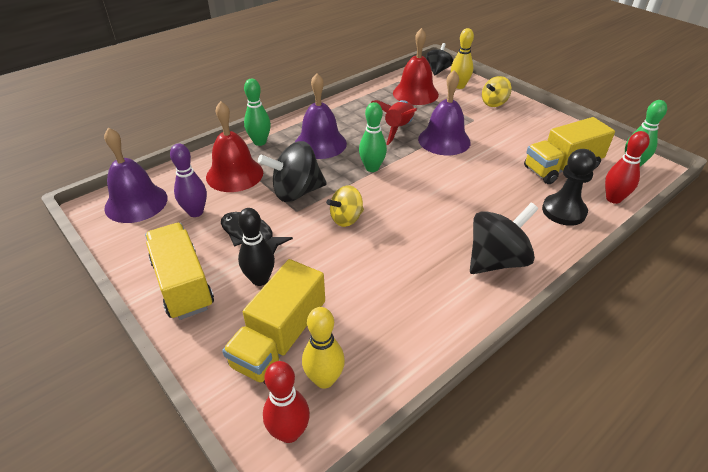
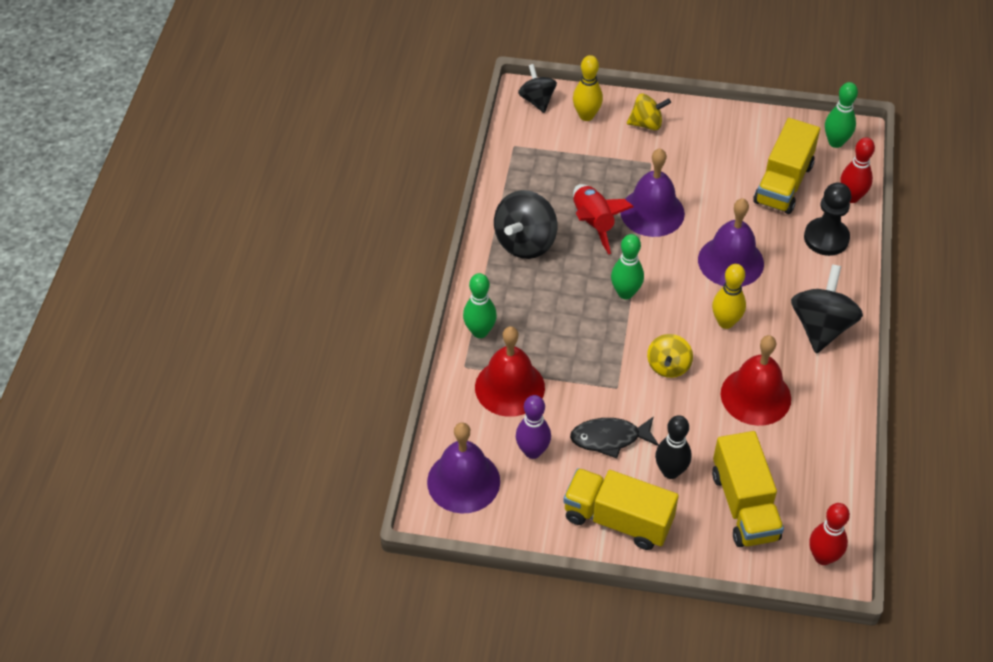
camera: 40 degrees left, 10 degrees up
black spinning top [258,141,327,202] -> black spinning top moved to [494,190,557,259]
purple bell [295,73,347,159] -> purple bell moved to [698,198,764,287]
yellow bowling pin [302,307,345,389] -> yellow bowling pin moved to [712,264,746,329]
red bell [393,28,439,105] -> red bell moved to [721,335,791,426]
yellow spinning top [482,76,512,107] -> yellow spinning top turned 105 degrees counterclockwise [627,94,671,130]

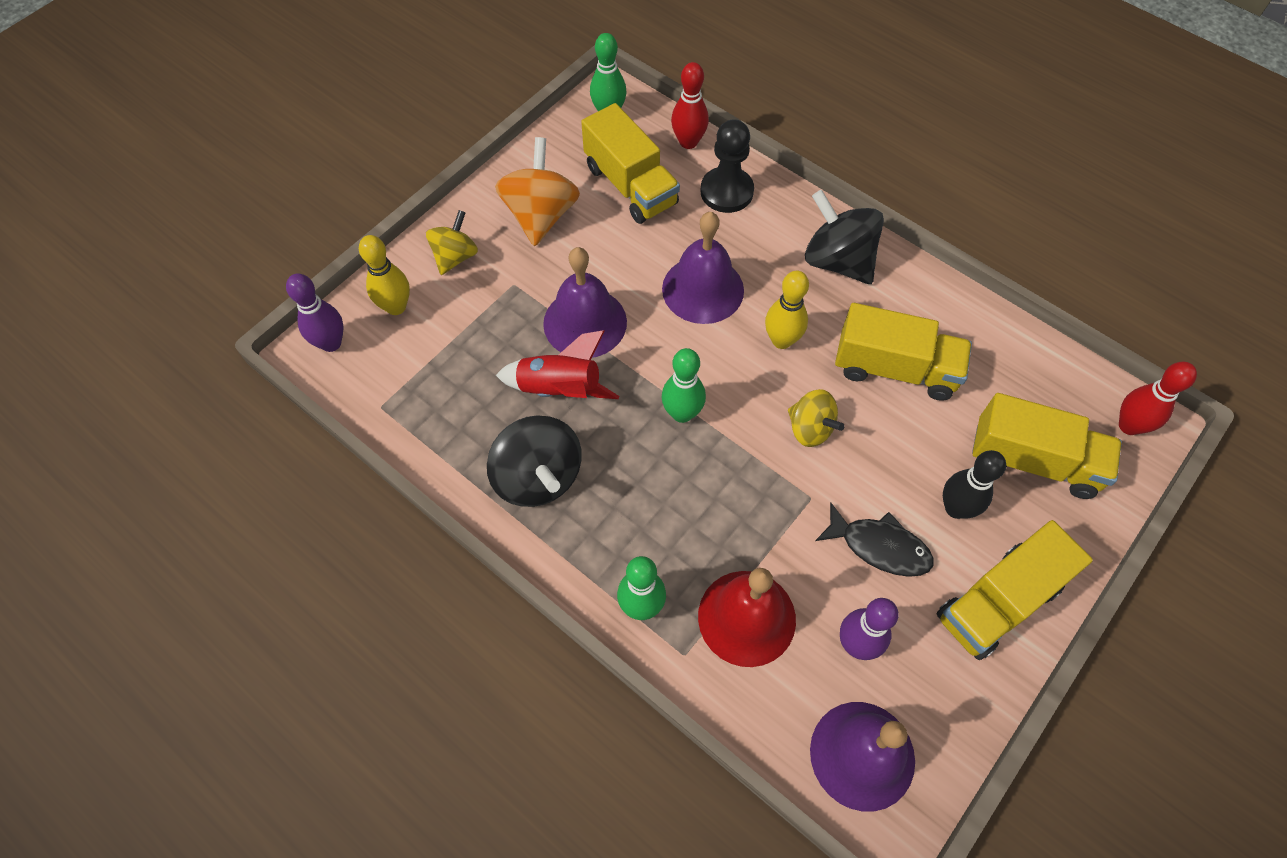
camera: 60 degrees left, 10 degrees up
black spinning top [518,64,557,113] -> purple bowling pin [286,274,344,352]
black fish [570,416,659,459] -> black fish turned 90 degrees counterclockwise [815,502,934,577]
red bell [721,335,791,426] -> yellow truck [835,303,972,401]
none -> orange spinning top [495,137,580,246]

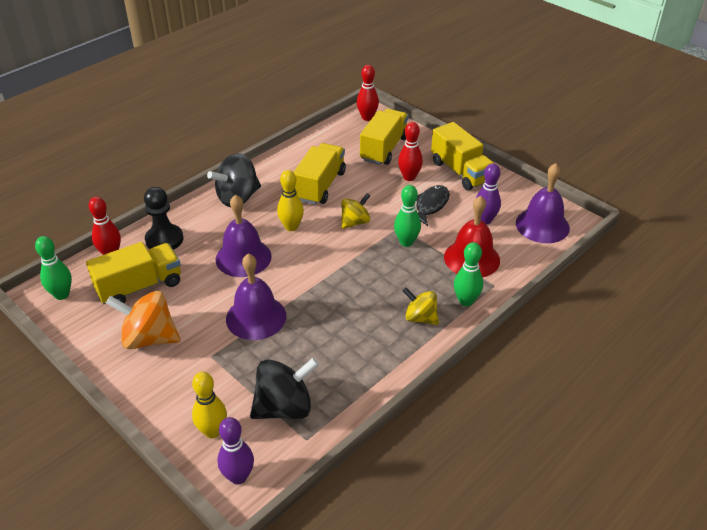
camera: 85 degrees left, 20 degrees down
yellow spinning top [426,210,478,275] -> yellow spinning top moved to [403,288,439,325]
black spinning top [487,415,582,507] -> black spinning top moved to [250,358,319,419]
red rocket [496,330,619,399] -> none
green bowling pin [662,348,706,423] -> green bowling pin moved to [394,185,421,247]
black bowling pin [943,450,1006,519] -> red bowling pin [398,122,423,181]

